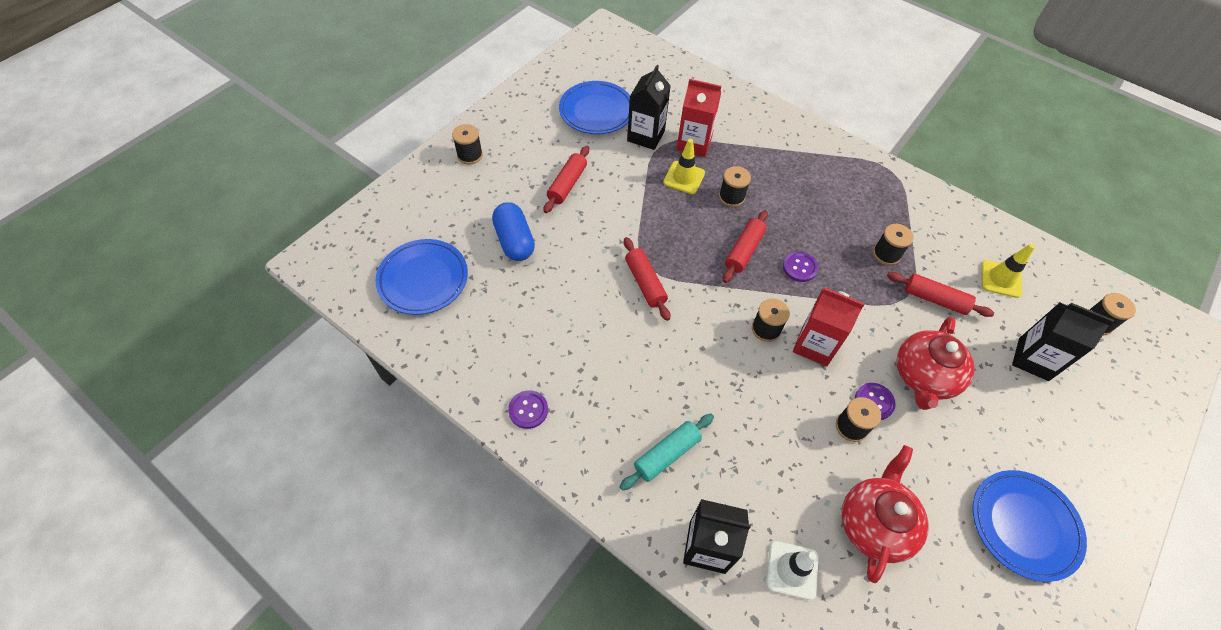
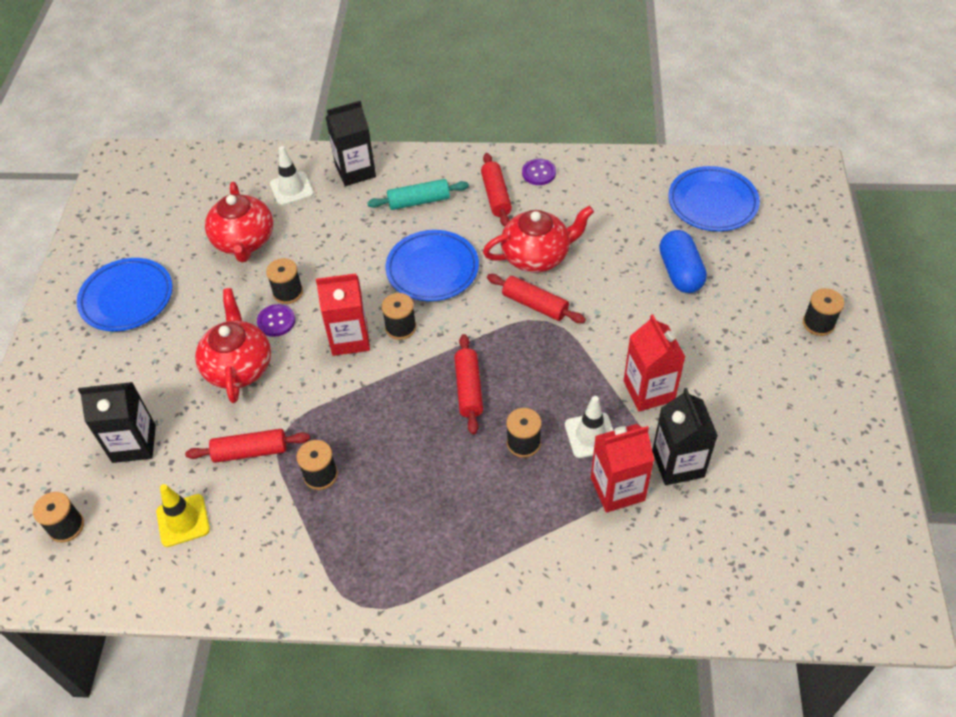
camera: 150 degrees right, 5 degrees down
blue capsule [492,202,535,261] -> blue capsule turned 45 degrees clockwise [659,230,707,293]
red rolling pin [544,146,589,213] -> red rolling pin moved to [481,153,512,227]
blue plate [559,81,630,134] -> blue plate moved to [386,230,479,301]
turquoise rolling pin [620,414,714,491] -> turquoise rolling pin turned 60 degrees clockwise [367,179,469,210]
yellow traffic cone [663,139,705,194] -> white traffic cone [565,396,614,458]
purple button [783,252,818,282] -> none
none -> red teapot [483,206,594,272]
none -> red carton [624,314,685,412]

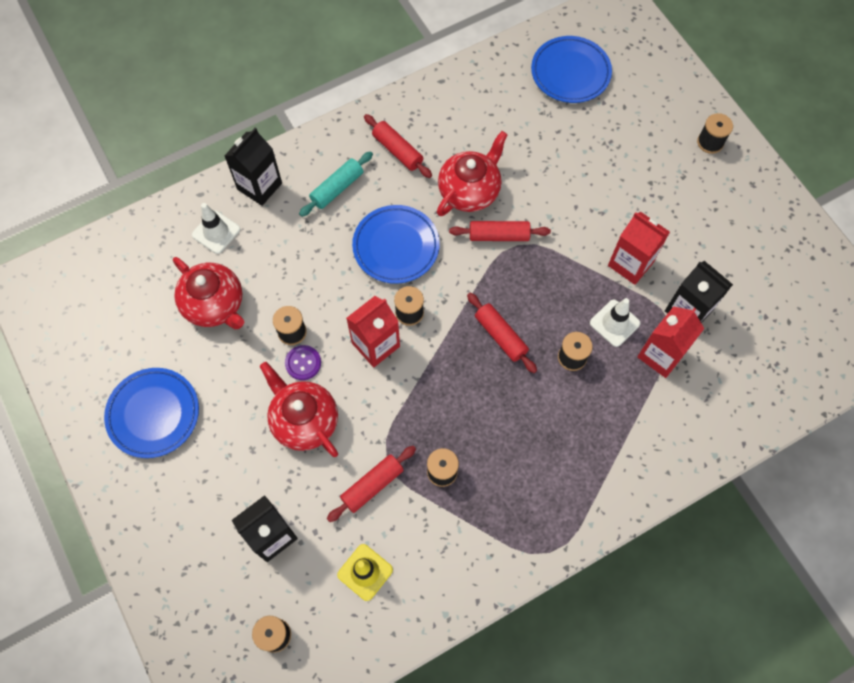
camera: 35 degrees left, 15 degrees up
purple button [522,159,556,185] -> none
blue capsule [659,230,707,293] -> none

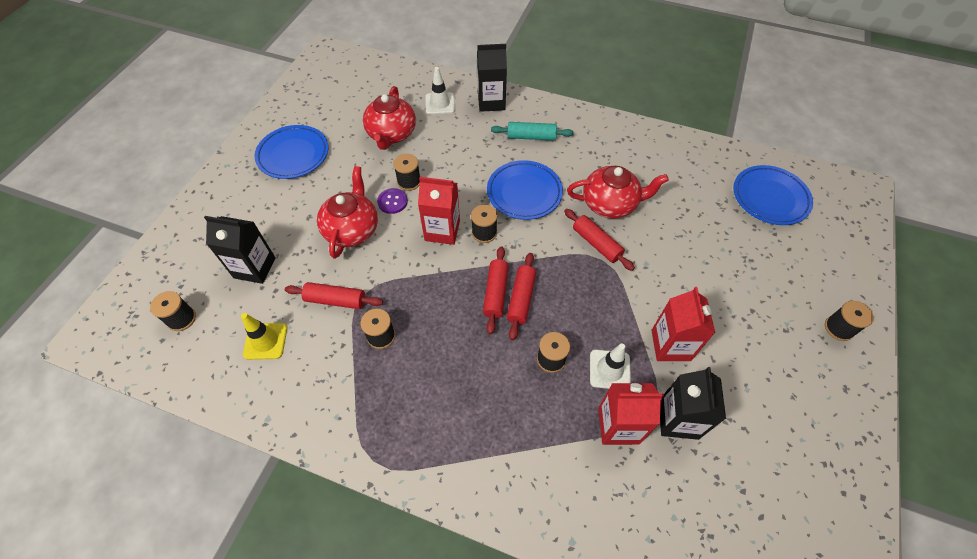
camera: 50 degrees right, 10 degrees down
red rolling pin [364,114,432,178] -> red rolling pin moved to [483,246,509,334]

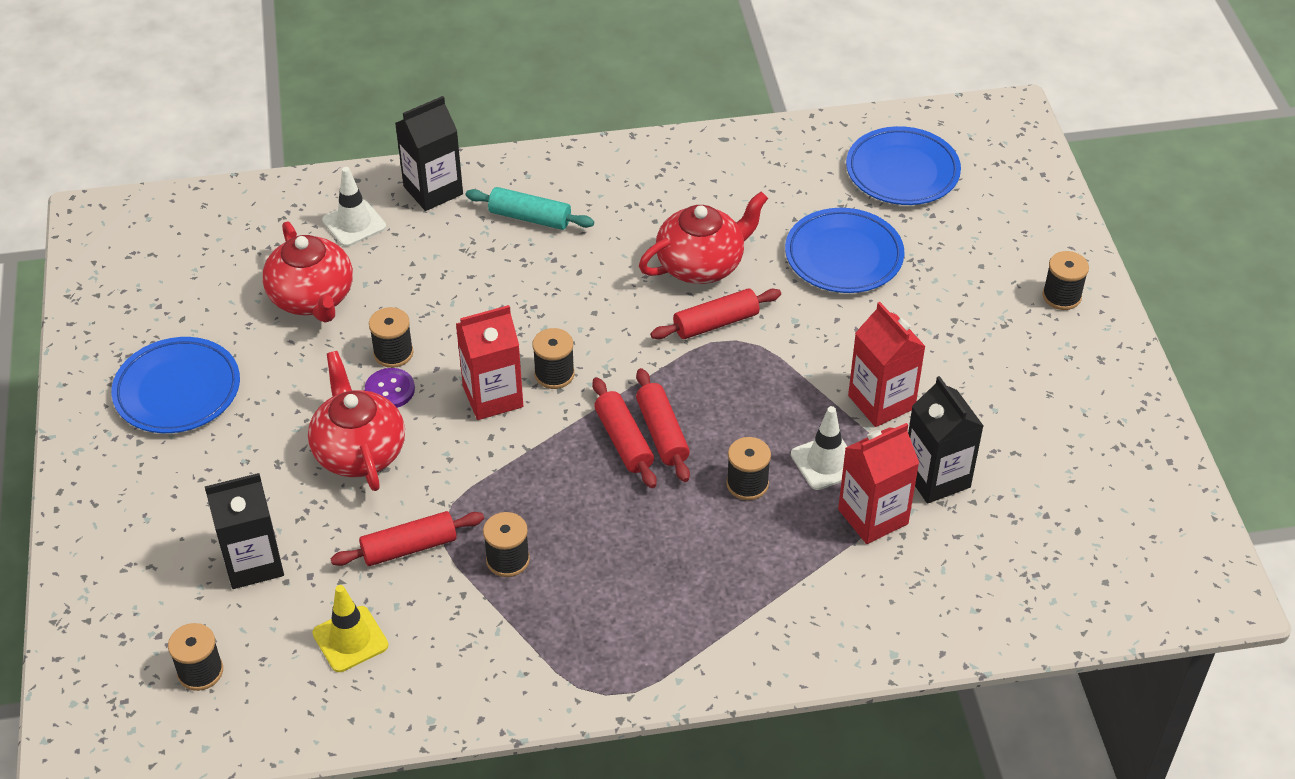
camera: 30 degrees left, 10 degrees down
blue plate [487,160,563,220] -> blue plate moved to [785,208,904,293]
turquoise rolling pin [491,122,574,141] -> turquoise rolling pin turned 45 degrees clockwise [465,187,594,230]
red rolling pin [564,209,635,271] -> red rolling pin turned 45 degrees counterclockwise [650,288,781,339]

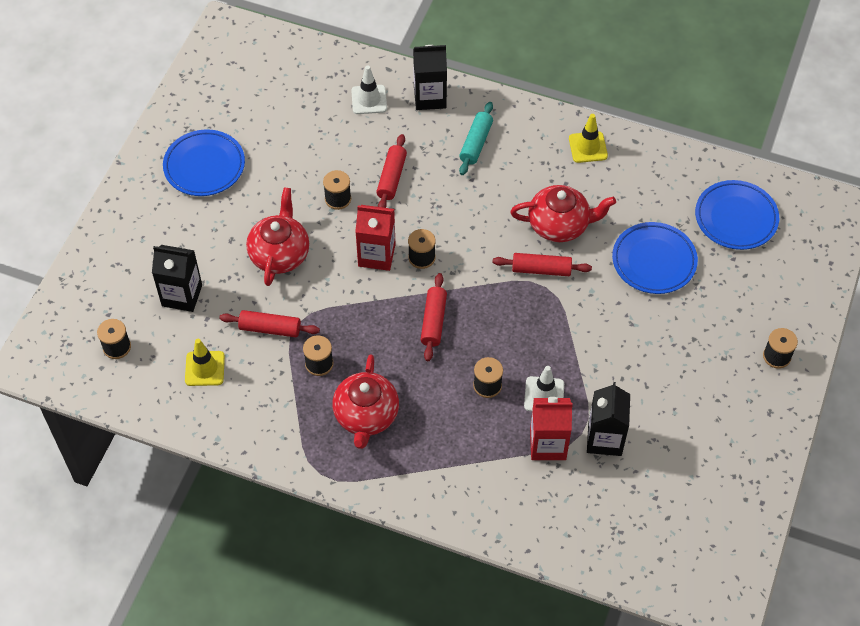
camera: 30 degrees right, 10 degrees up
red teapot [262,221,353,322] -> red teapot moved to [332,355,399,449]
purple button [365,368,415,408] -> none
turquoise rolling pin [465,187,594,230] -> turquoise rolling pin turned 60 degrees clockwise [459,102,493,175]
red rolling pin [636,368,690,482] -> red rolling pin moved to [376,134,407,208]
red carton [848,302,926,427] -> none
none -> yellow traffic cone [569,114,608,163]

